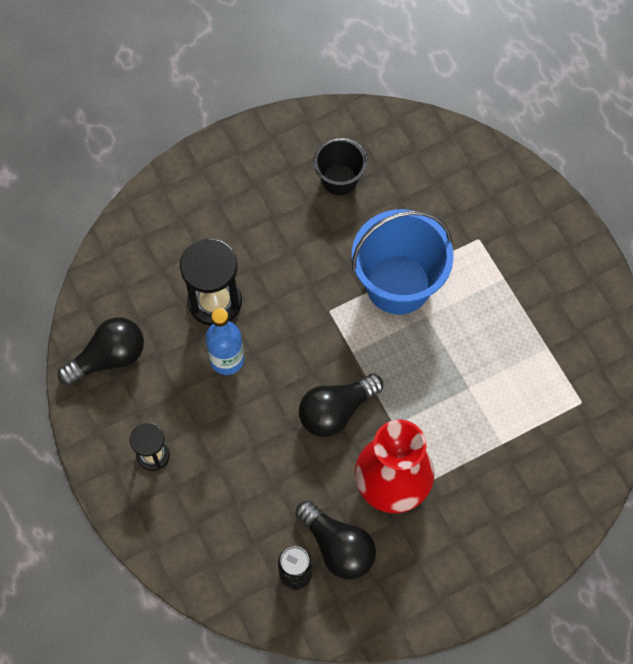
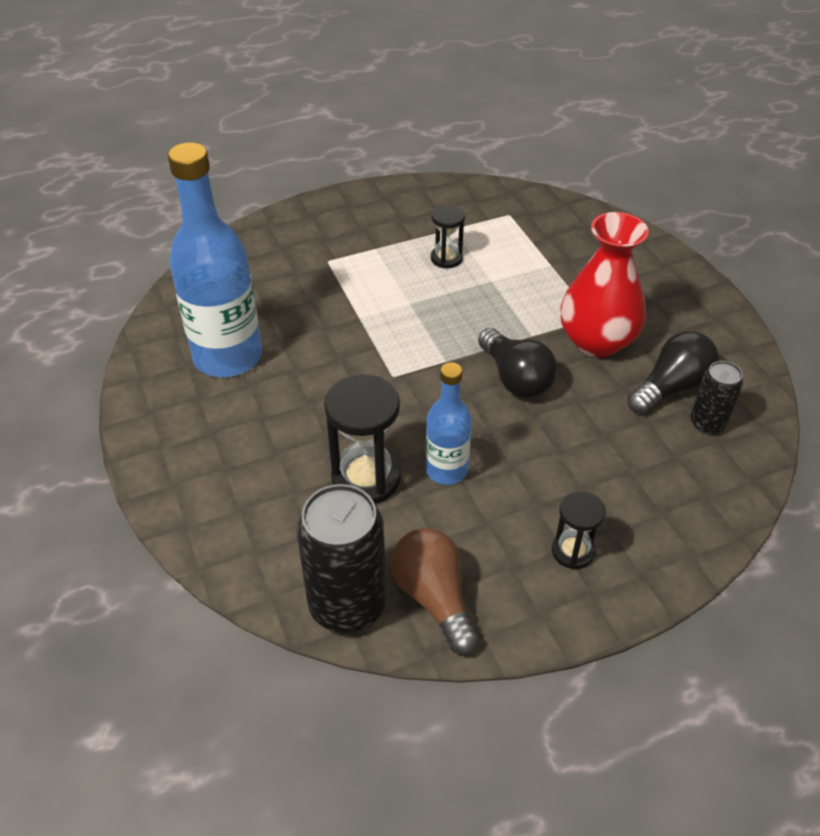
camera: 85 degrees left, 20 degrees down
black light bulb [58,317,144,386] -> brown light bulb [391,528,478,655]
black bucket [313,138,368,195] -> blue bottle [168,142,262,377]
blue bucket [352,209,454,314] -> none
none -> black can [297,484,386,633]
none -> black hourglass [431,205,465,268]

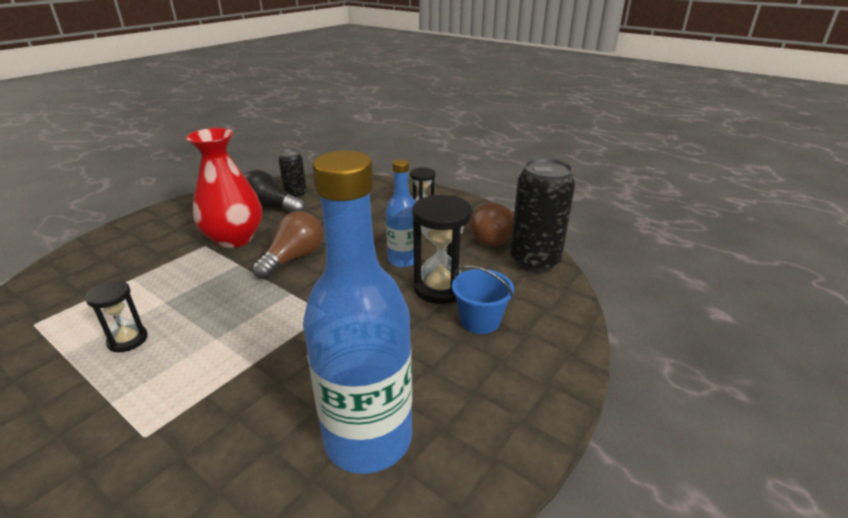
camera: 120 degrees left, 15 degrees down
black light bulb [478,328,557,398] -> brown light bulb [252,211,323,279]
none -> blue bucket [452,266,514,334]

